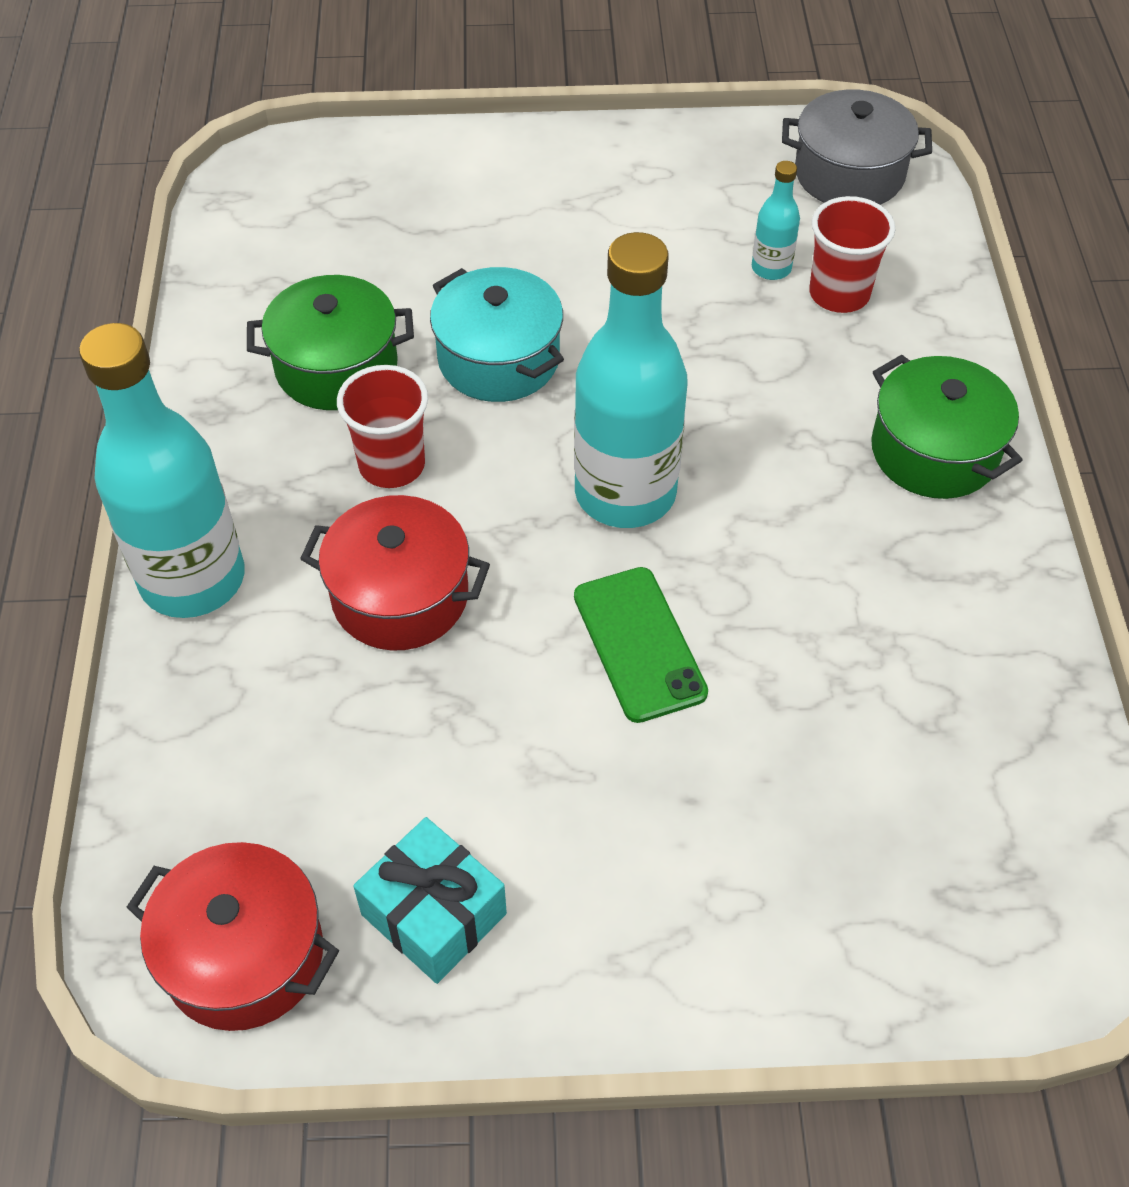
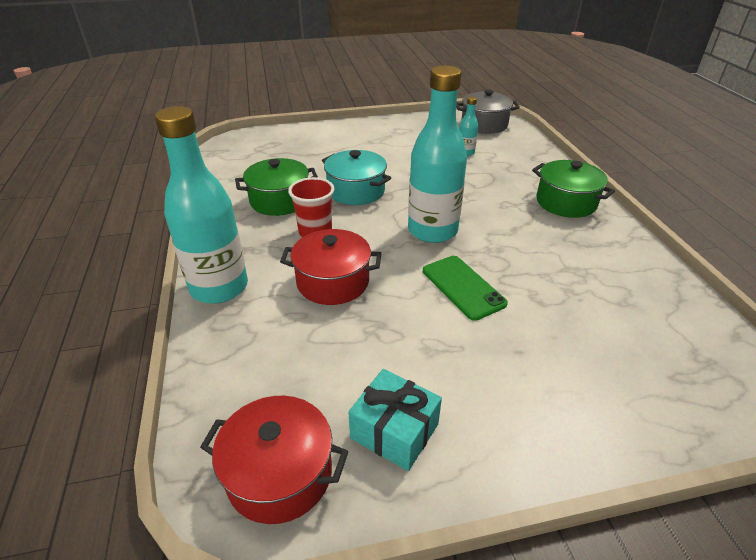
camera: 10 degrees left, 15 degrees down
red cup [809,196,895,313] -> none

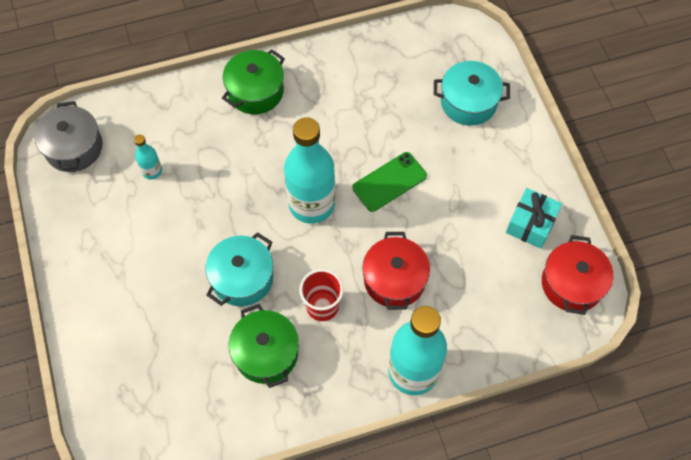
camera: 95 degrees left, 25 degrees up
none -> turquoise pot [434,61,510,126]

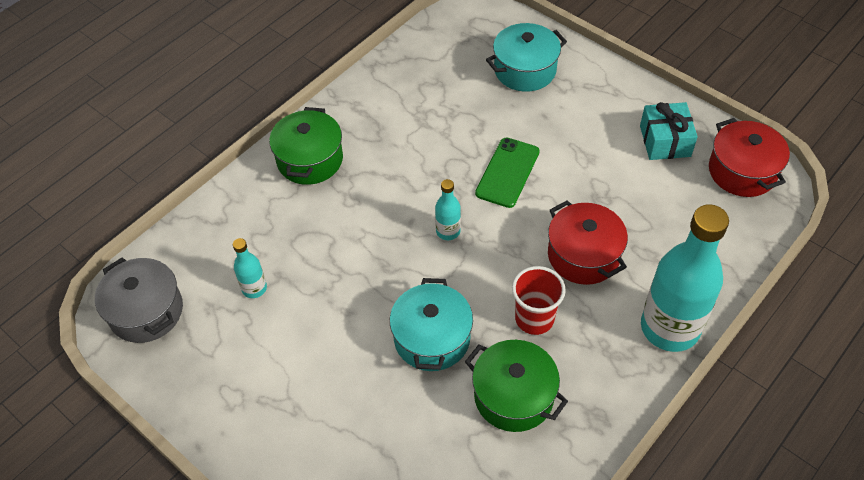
camera: 30 degrees left, 10 degrees down
turquoise bottle [284,117,335,224] -> turquoise bottle [435,179,461,240], size x0.44

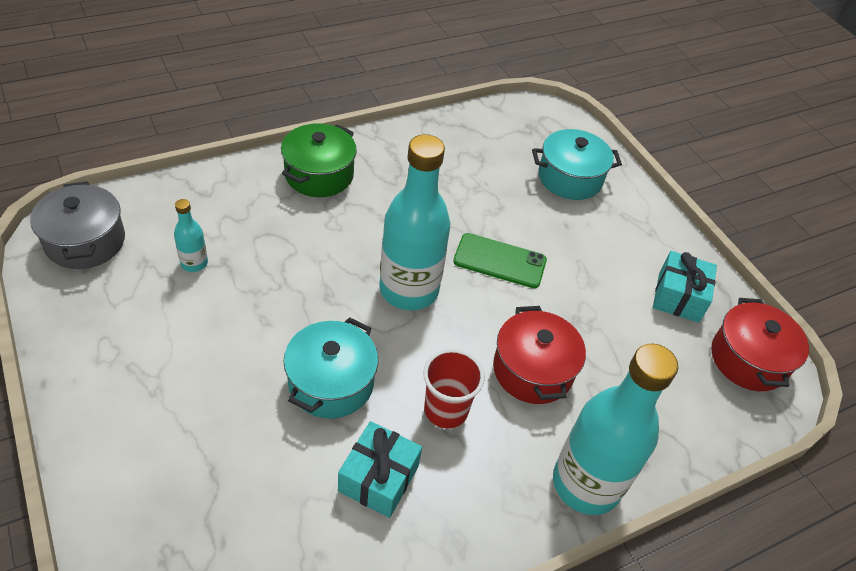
camera: 15 degrees right, 5 degrees down
turquoise bottle [435,179,461,240] -> turquoise bottle [379,134,450,310], size x2.25
green pot [465,340,568,432] -> turquoise gift [338,421,422,518]
green phone [475,137,540,208] -> green phone turned 60 degrees clockwise [453,233,547,288]

